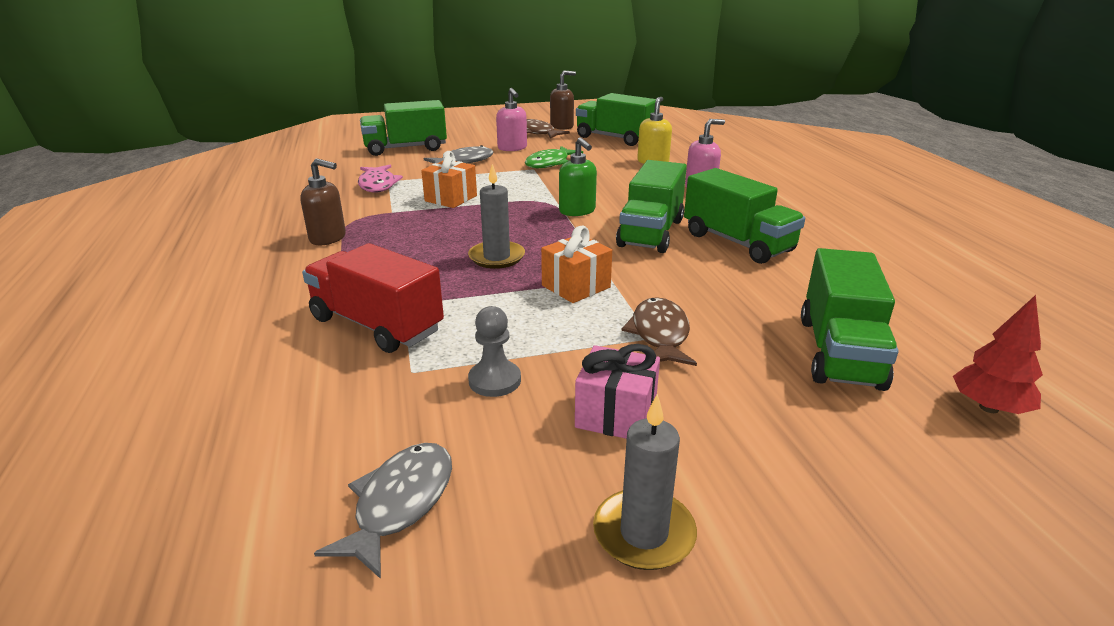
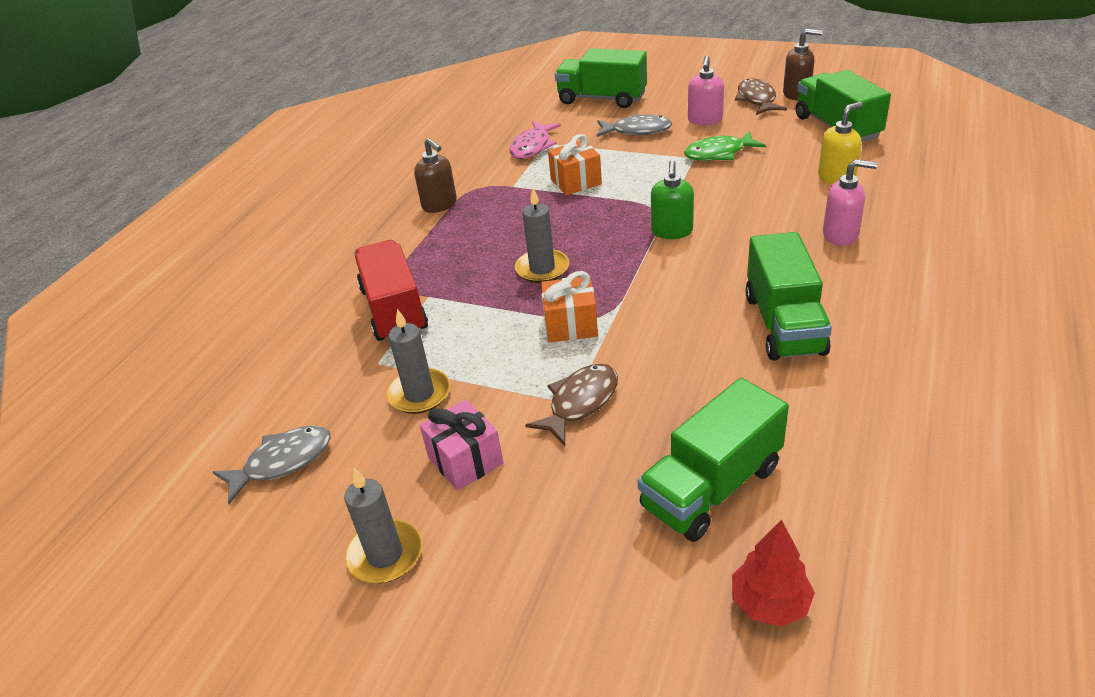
camera: 40 degrees right, 10 degrees up
grey pawn [468,306,521,397] -> grey candle [387,309,450,414]
green truck [616,160,687,253] -> none

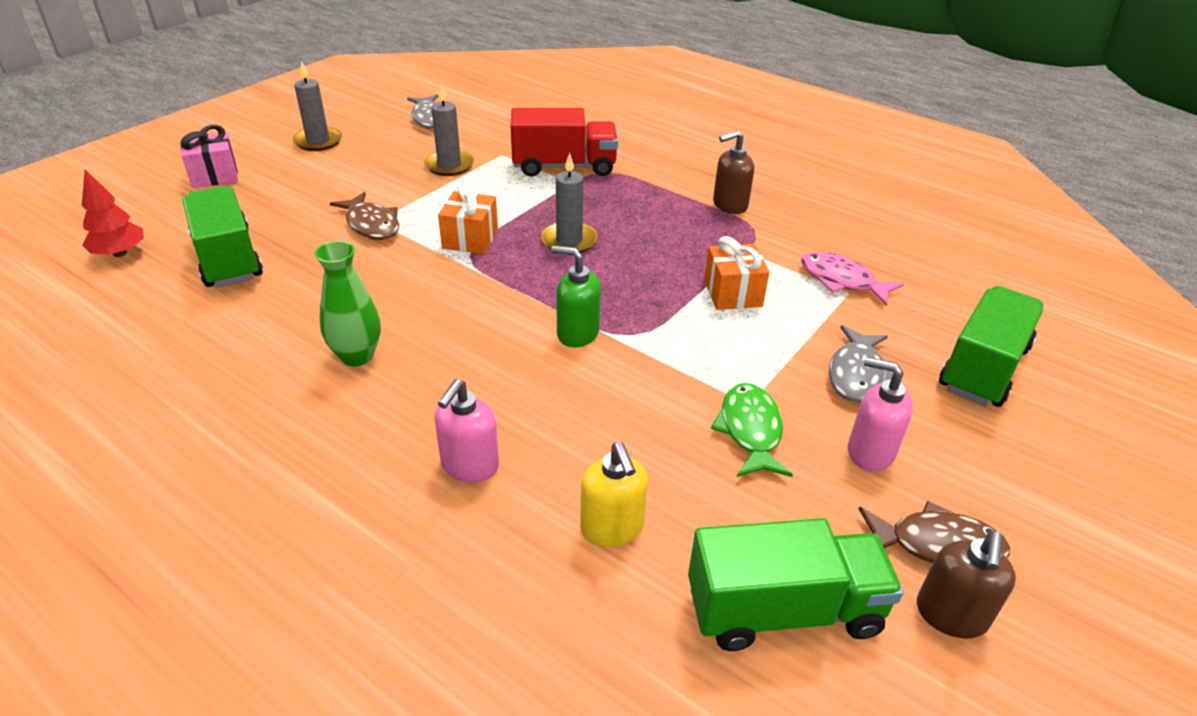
camera: 100 degrees right, 0 degrees up
pink gift [420,399,503,491] -> pink gift moved to [180,125,238,188]
green truck [745,232,832,361] -> green vase [315,241,381,366]

